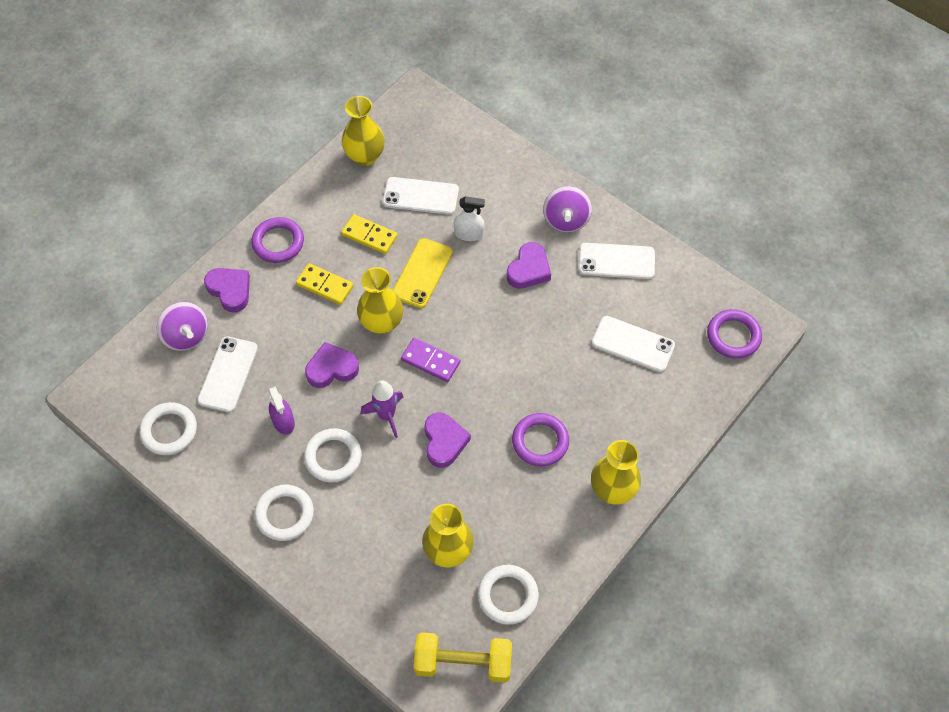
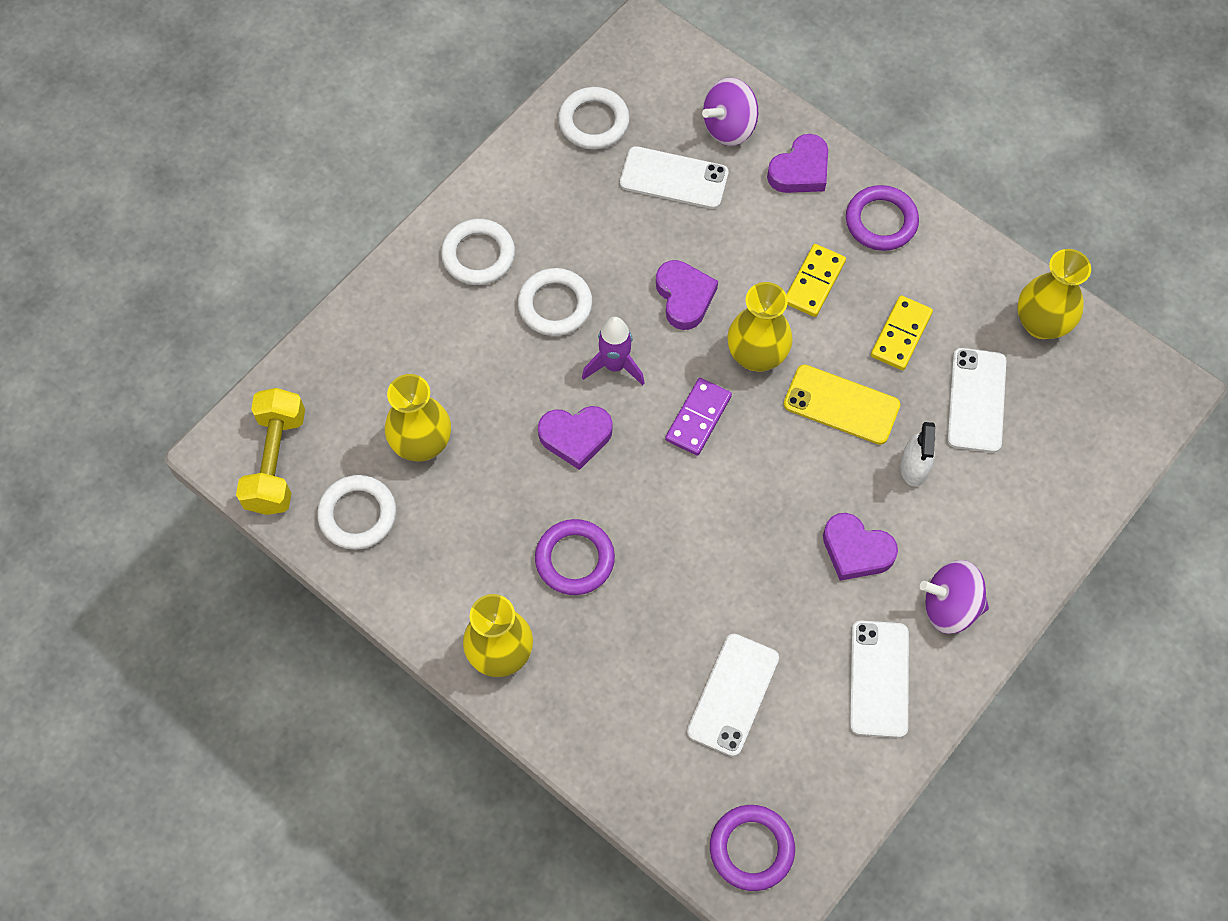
camera: 90 degrees right, 5 degrees up
purple spray bottle [268,387,295,435] -> none

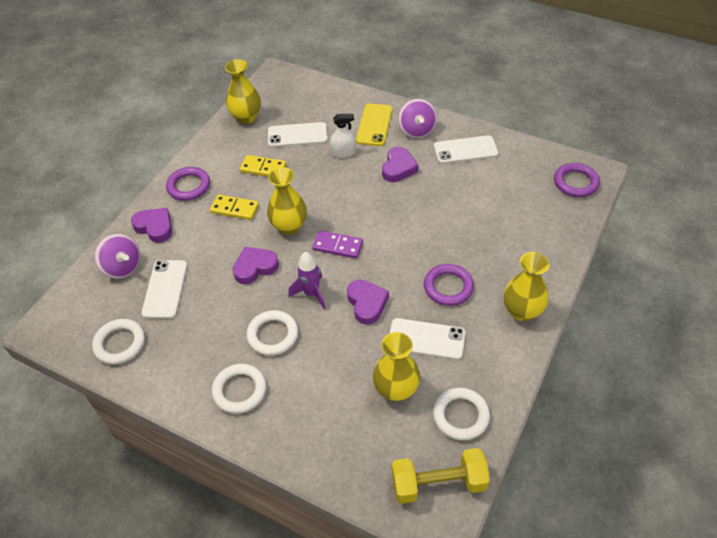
camera: 100 degrees left, 15 degrees down
white phone [687,634,779,757] -> white phone moved to [389,318,466,360]
yellow phone [784,364,900,445] -> yellow phone moved to [356,104,392,146]

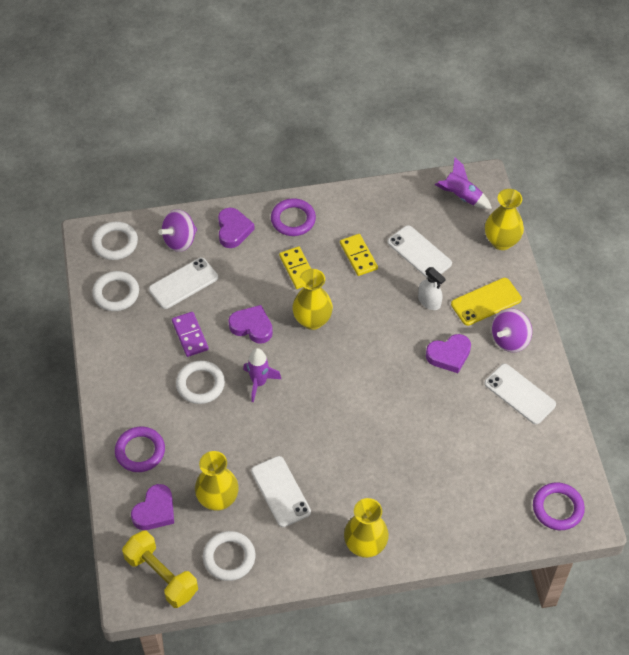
camera: 50 degrees right, 5 degrees up
purple spinning top [95,234,141,279] -> purple spinning top turned 45 degrees clockwise [158,209,197,252]
white ring [212,364,267,414] -> white ring moved to [92,221,138,260]
yellow vase [225,59,261,124] -> yellow vase moved to [485,189,524,250]
purple domino [312,230,363,259] -> purple domino moved to [172,312,209,357]
purple heart [347,280,389,325] -> purple heart moved to [131,484,174,530]
purple ring [424,264,474,306] -> purple ring moved to [115,426,165,472]
none -> purple rocket [435,157,492,209]

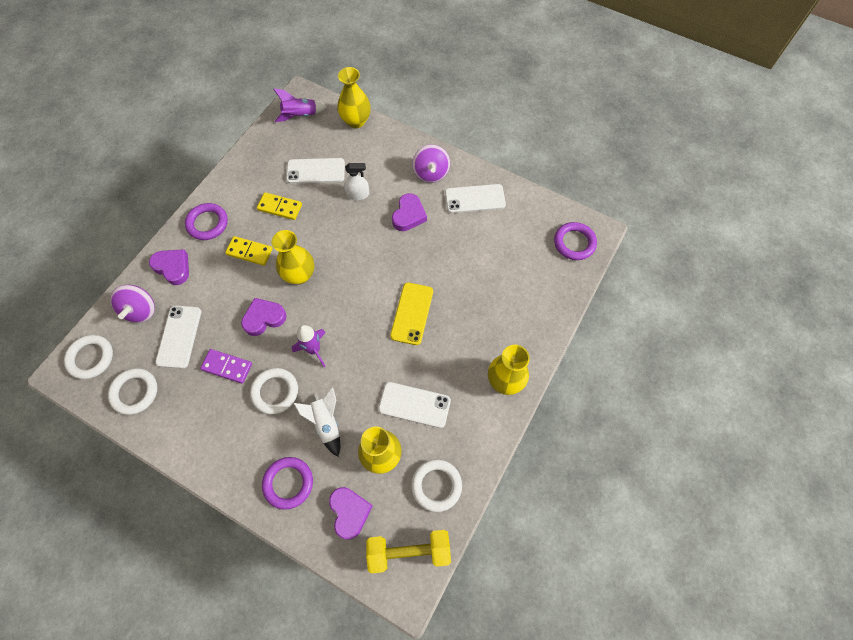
camera: 50 degrees left, 10 degrees up
yellow phone [451,278,522,326] -> yellow phone moved to [390,283,433,345]
none -> white rocket [293,388,340,457]

